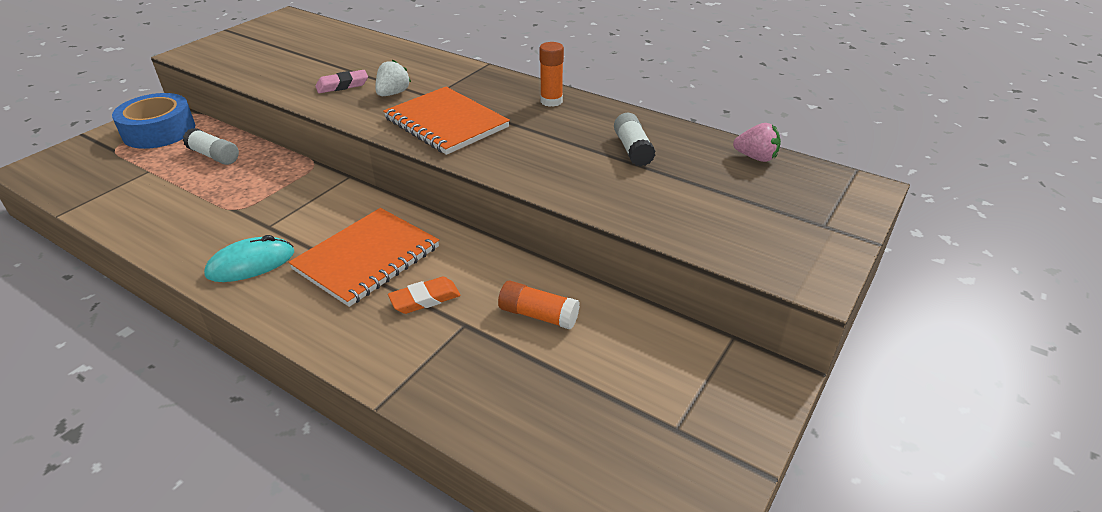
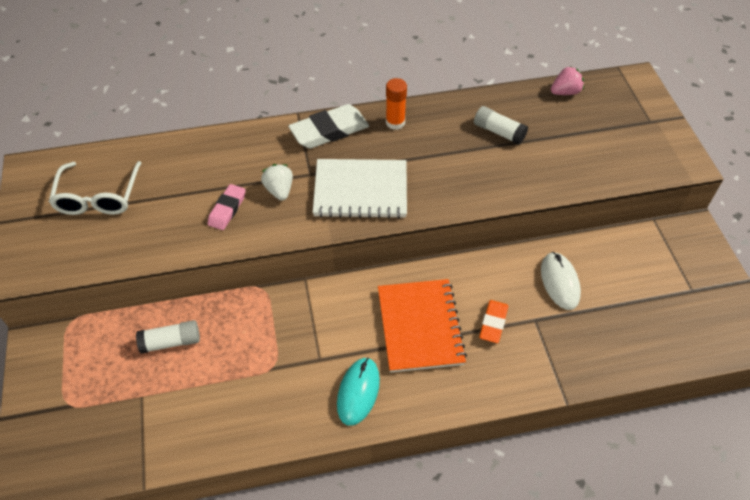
camera: 45 degrees left, 15 degrees up
blue tape [112,93,195,149] -> none
orange notebook [383,87,510,155] -> white notebook [313,159,407,219]
orange glue stick [498,281,580,330] -> white mouse [541,252,581,310]
none -> white glasses [49,161,141,215]
none -> white eraser [288,104,369,149]

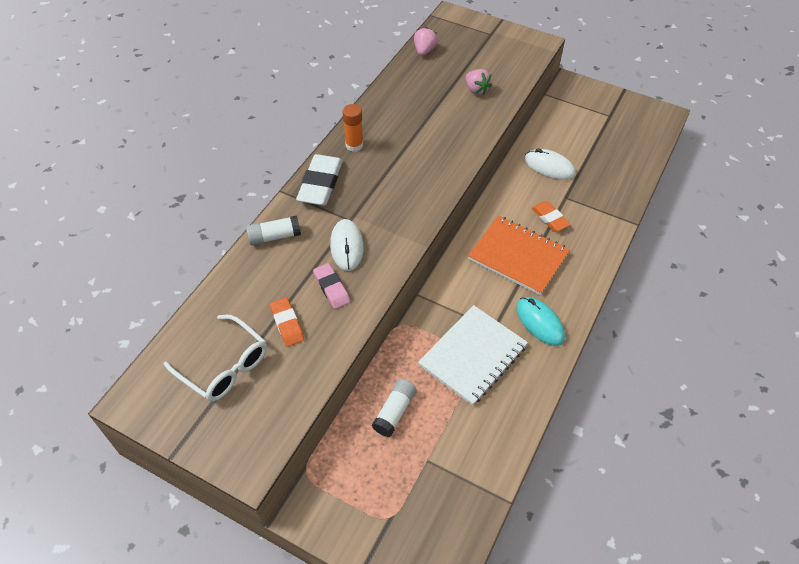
camera: 50 degrees left, 0 degrees up
white strawberry [261,164,293,201] -> white mouse [330,219,364,271]
white notebook [313,159,407,219] -> white notebook moved to [418,305,528,406]
white glue stick [474,106,528,145] -> white glue stick moved to [246,215,301,245]
none -> orange eraser [270,298,304,347]
none -> pink strawberry [466,69,492,95]

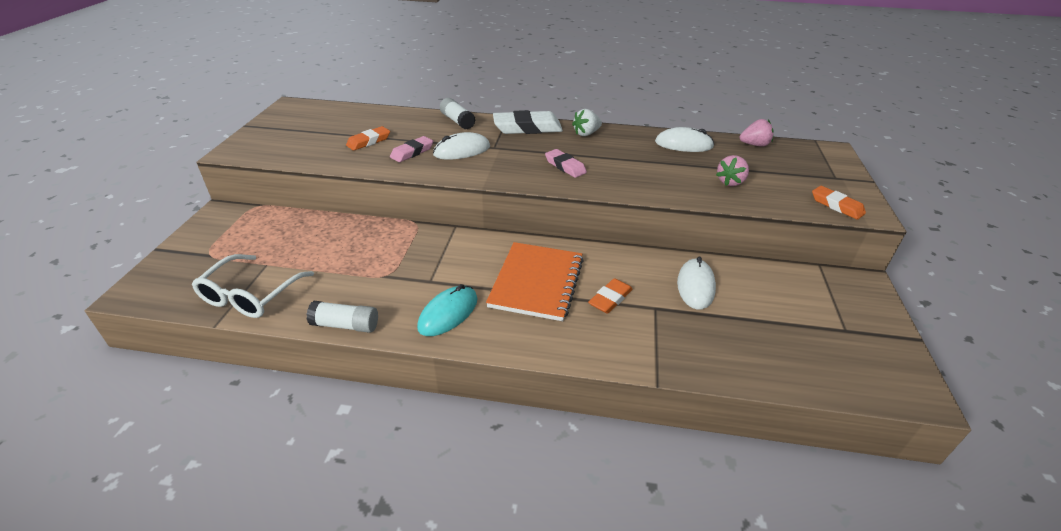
camera: 70 degrees right, 15 degrees down
white glasses [164,315,267,402] -> white glasses moved to [192,254,314,318]
orange glue stick [343,104,363,152] -> white strawberry [572,109,602,136]
white glue stick [372,379,417,437] -> white glue stick moved to [306,301,378,333]
white notebook [418,305,528,406] -> none
none -> pink eraser [545,149,587,178]
none -> white mouse [655,127,714,152]
none -> orange eraser [812,186,866,220]

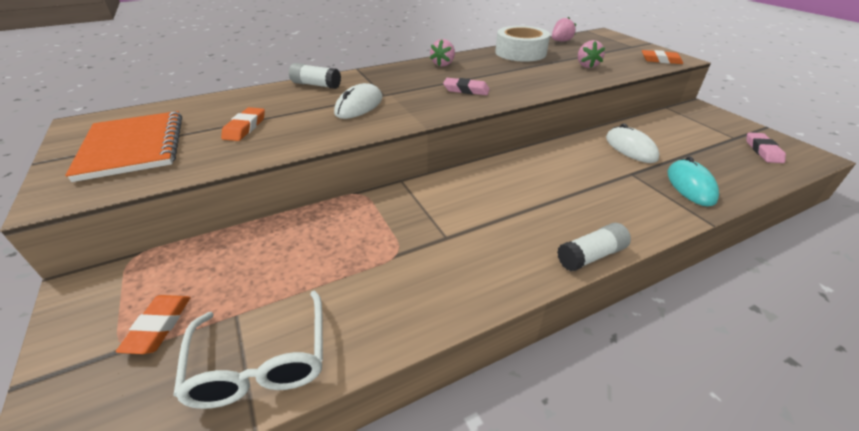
camera: 35 degrees left, 0 degrees up
white glue stick [306,301,378,333] -> white glue stick moved to [557,223,631,271]
pink eraser [390,136,433,162] -> pink eraser moved to [746,133,786,163]
turquoise mouse [417,284,478,336] -> turquoise mouse moved to [668,156,719,206]
orange notebook [486,242,584,321] -> orange notebook moved to [65,111,182,182]
white eraser [493,110,563,134] -> none
white strawberry [572,109,602,136] -> pink strawberry [430,39,455,66]
orange eraser [588,278,633,314] -> orange eraser moved to [116,295,191,354]
white mouse [655,127,714,152] -> white tape [495,26,550,62]

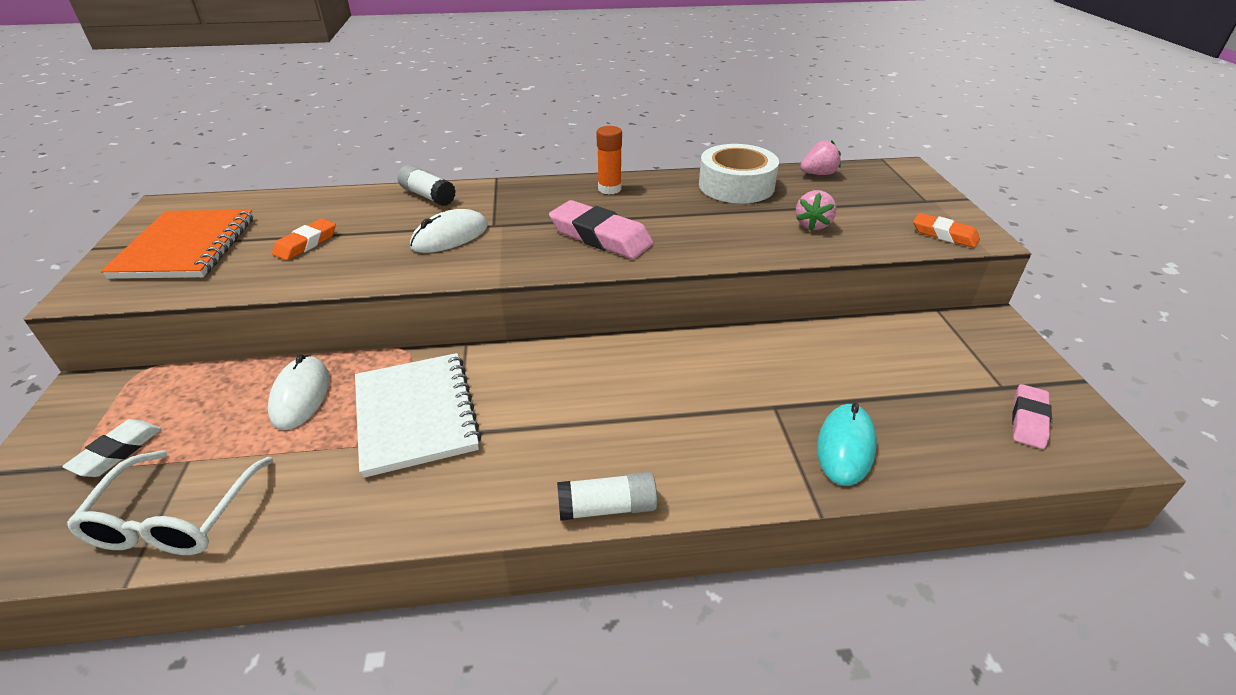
camera: 20 degrees right, 0 degrees up
orange eraser [116,295,191,354] -> white eraser [62,419,161,477]
pink strawberry [430,39,455,66] -> orange glue stick [596,126,622,194]
pink eraser [443,78,490,95] -> pink eraser [549,200,654,259], size x1.67
white mouse [606,123,659,163] -> white mouse moved to [268,354,330,430]
none -> white notebook [355,353,482,478]

